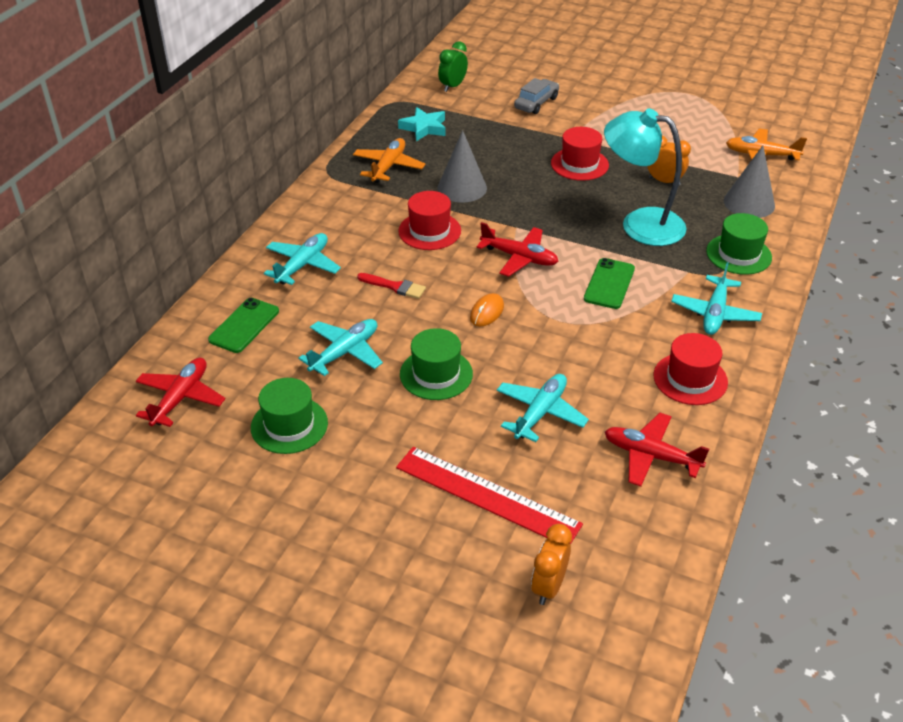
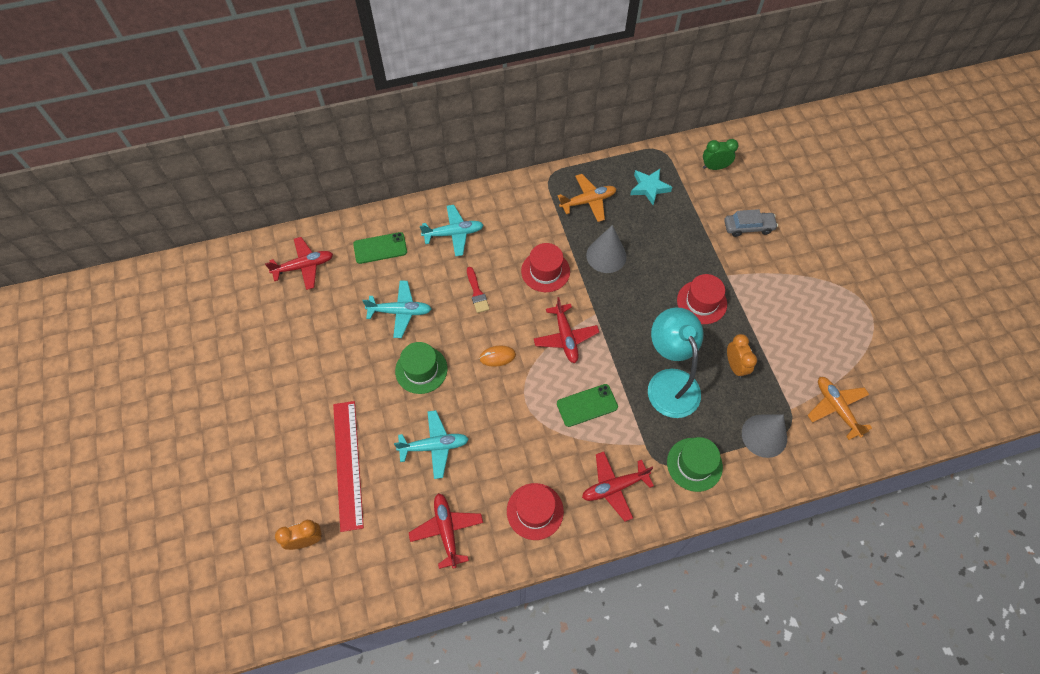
camera: 50 degrees right, 20 degrees up
green hat [251,378,328,454] -> none
turquoise plane [671,262,762,335] -> red plane [582,452,654,521]

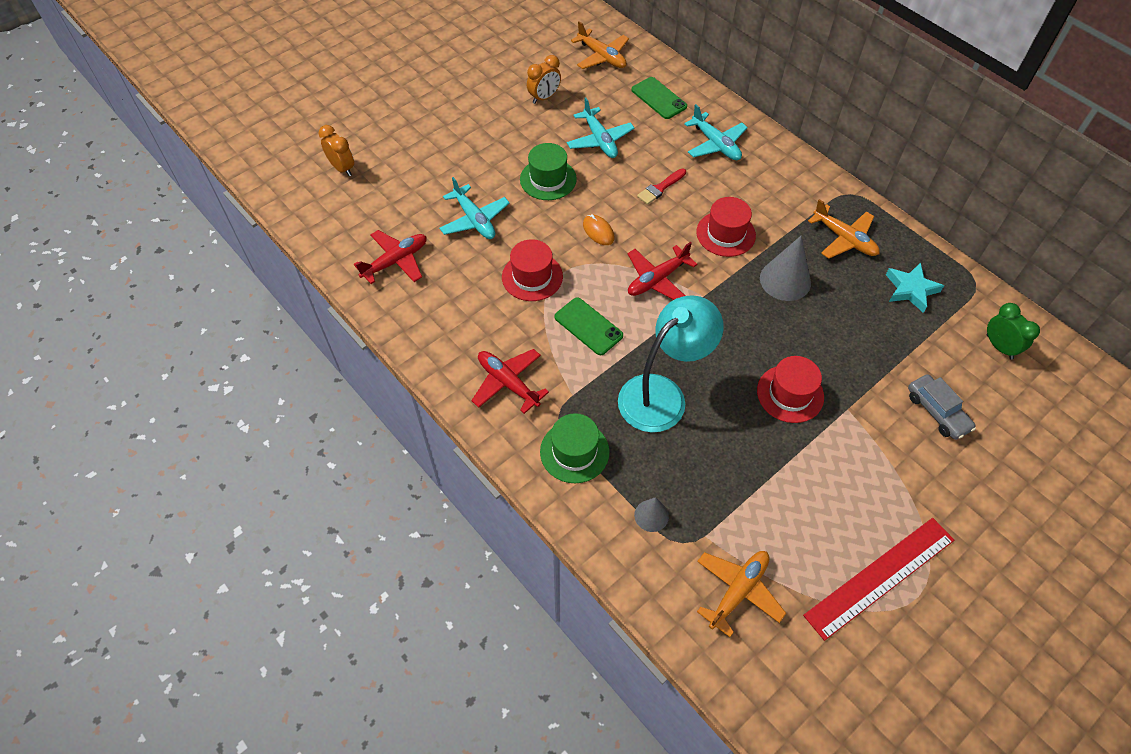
camera: 65 degrees right, 5 degrees down
red plane [265,237,333,290] -> orange plane [571,21,629,69]
red ruler [333,401,364,532] -> red ruler moved to [803,518,954,641]
red hat [507,483,564,540] -> red hat moved to [502,239,563,301]
orange clock [727,334,757,379] -> orange clock moved to [527,55,561,104]
grey cone [742,414,787,458] -> grey cone [634,497,669,532], size x0.57

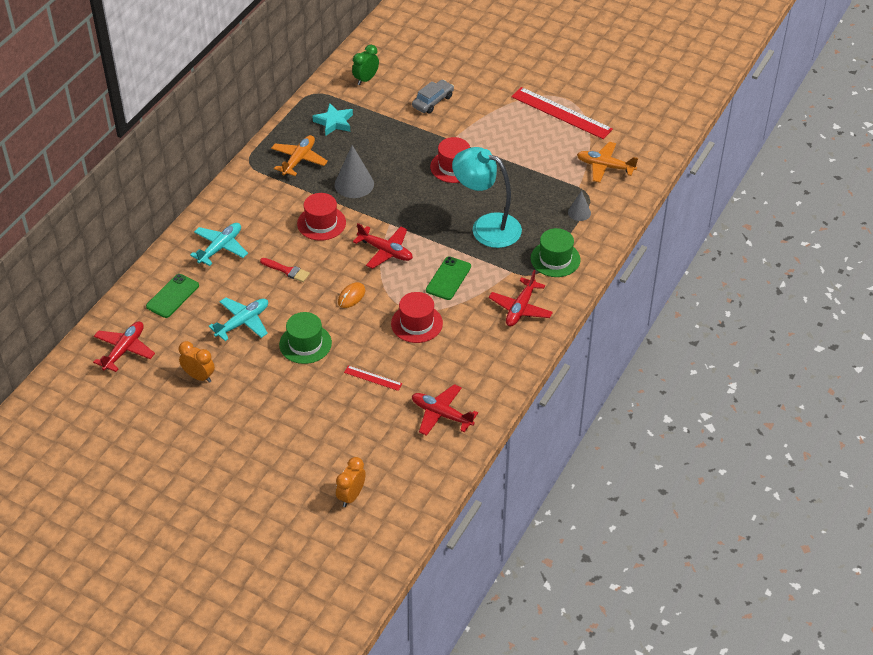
camera: 110 degrees left, 10 degrees down
turquoise plane [439,177,510,239] -> red ruler [344,365,402,391]
orange plane [571,21,629,69] -> red plane [93,321,155,372]

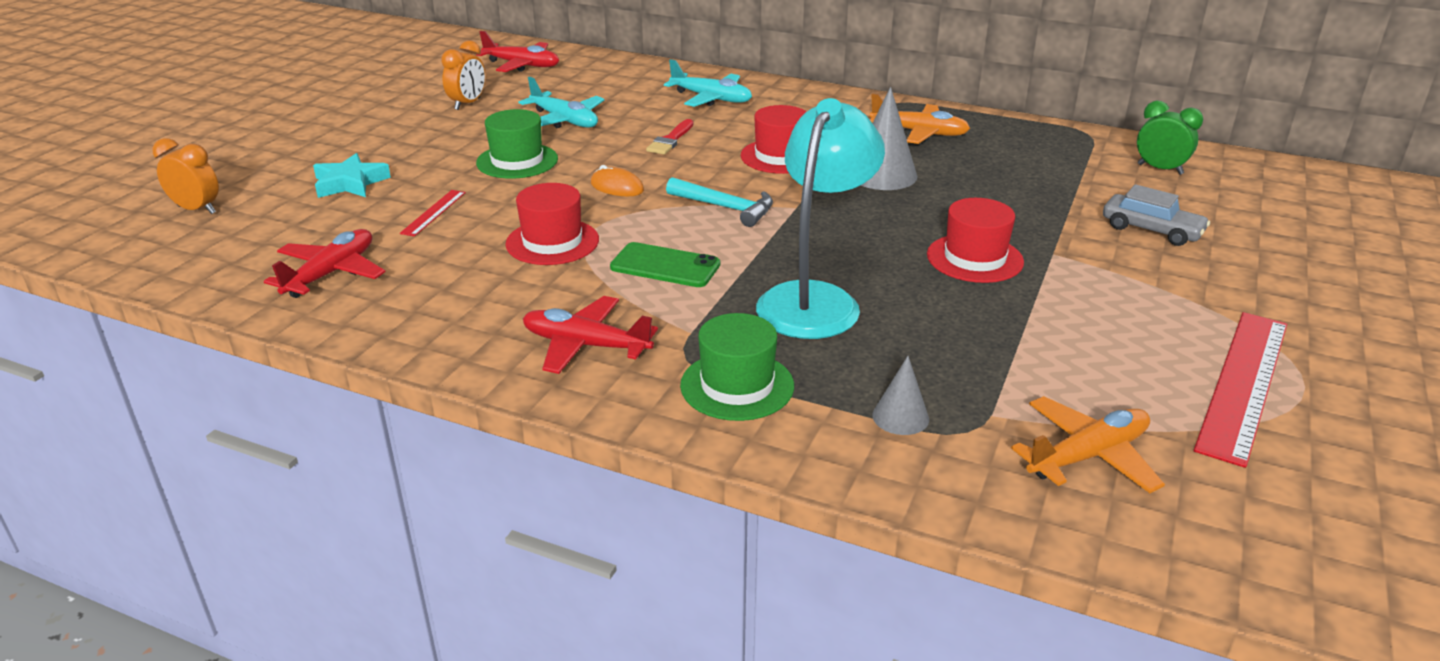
camera: 85 degrees right, 15 degrees down
green phone [146,274,199,318] -> none
turquoise star [313,103,353,136] -> turquoise star moved to [313,153,391,198]
red plane [353,223,413,269] -> turquoise hammer [666,177,773,227]
orange plane [577,142,638,183] -> orange plane turned 45 degrees clockwise [1011,396,1165,493]

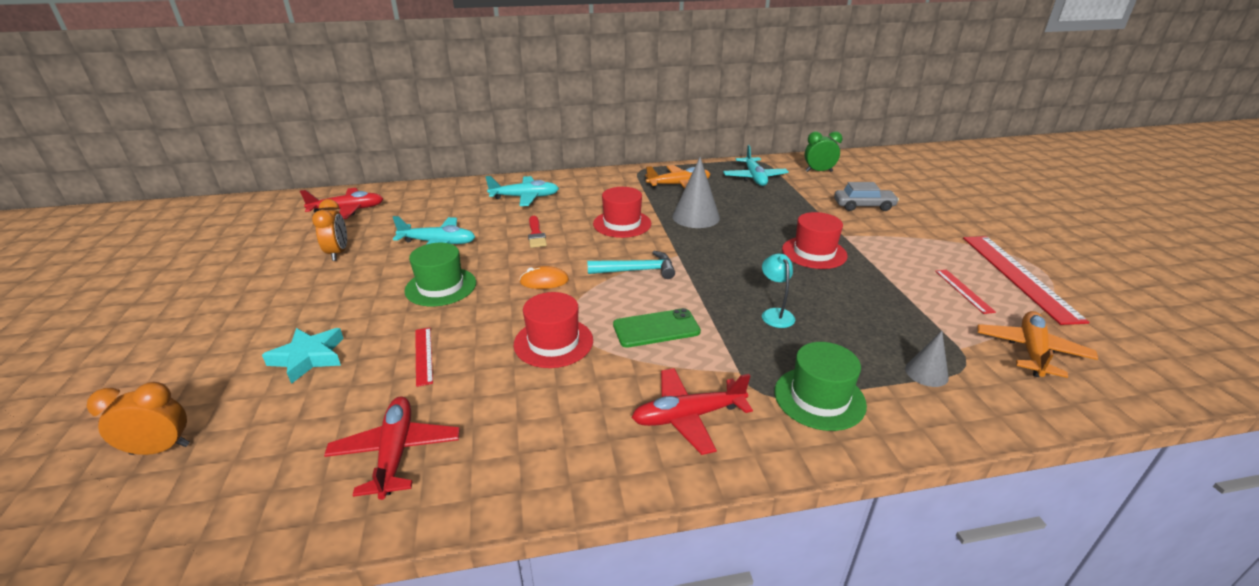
camera: 35 degrees left, 0 degrees up
turquoise lamp [756,98,885,339] -> turquoise lamp [762,254,795,328], size x0.44
none -> turquoise plane [723,145,789,186]
none -> red ruler [935,270,996,314]

